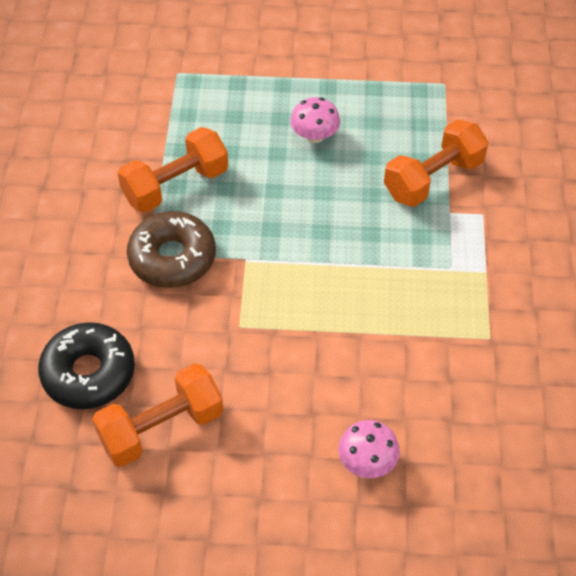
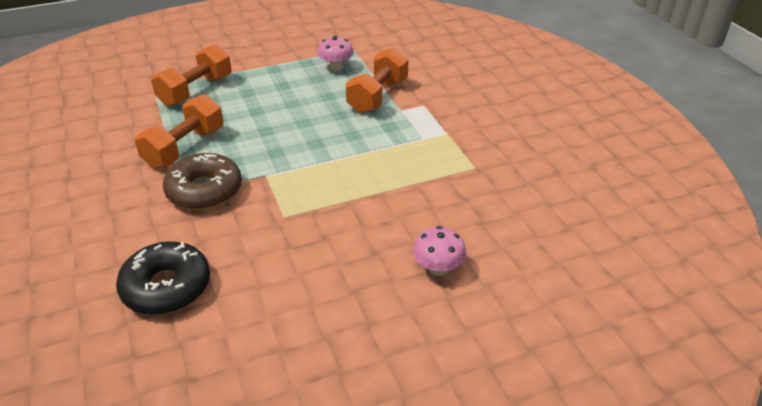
camera: 25 degrees left, 15 degrees down
orange dumbbell [92,363,223,467] -> orange dumbbell moved to [151,44,232,107]
pink mushroom [290,97,340,143] -> pink mushroom moved to [317,36,354,71]

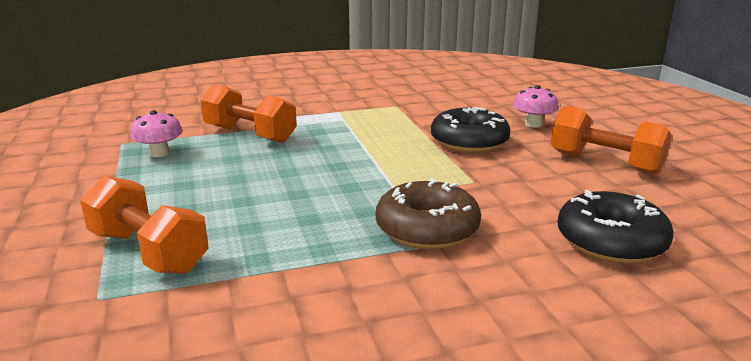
camera: 85 degrees left, 15 degrees down
orange dumbbell [135,94,223,169] -> orange dumbbell moved to [550,106,671,174]
none -> black donut [431,107,510,153]

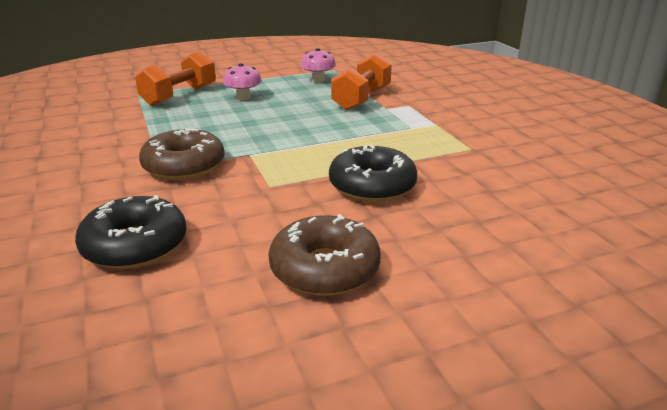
camera: 85 degrees right, 5 degrees up
pink mushroom [513,85,559,128] -> pink mushroom moved to [223,63,262,100]
orange dumbbell [550,106,671,174] -> brown donut [268,214,381,296]

